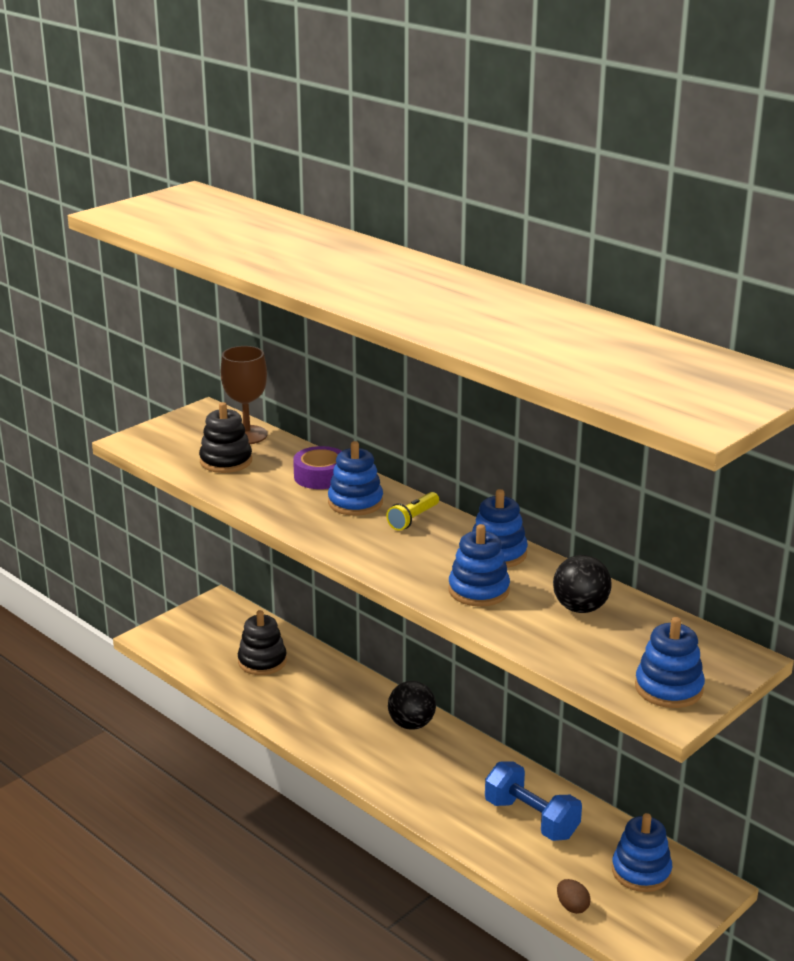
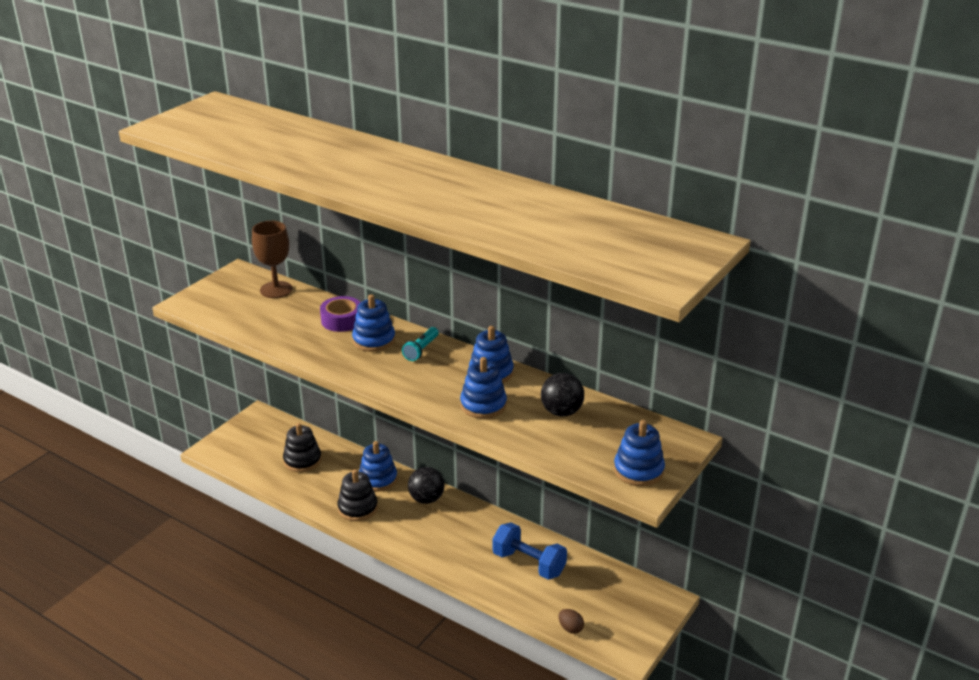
camera: 10 degrees left, 5 degrees up
black stacking toy [199,402,252,473] -> black stacking toy moved to [337,469,378,521]
yellow flashlight [386,492,439,531] -> turquoise flashlight [402,327,439,361]
blue stacking toy [612,813,672,892] -> blue stacking toy moved to [359,441,397,492]

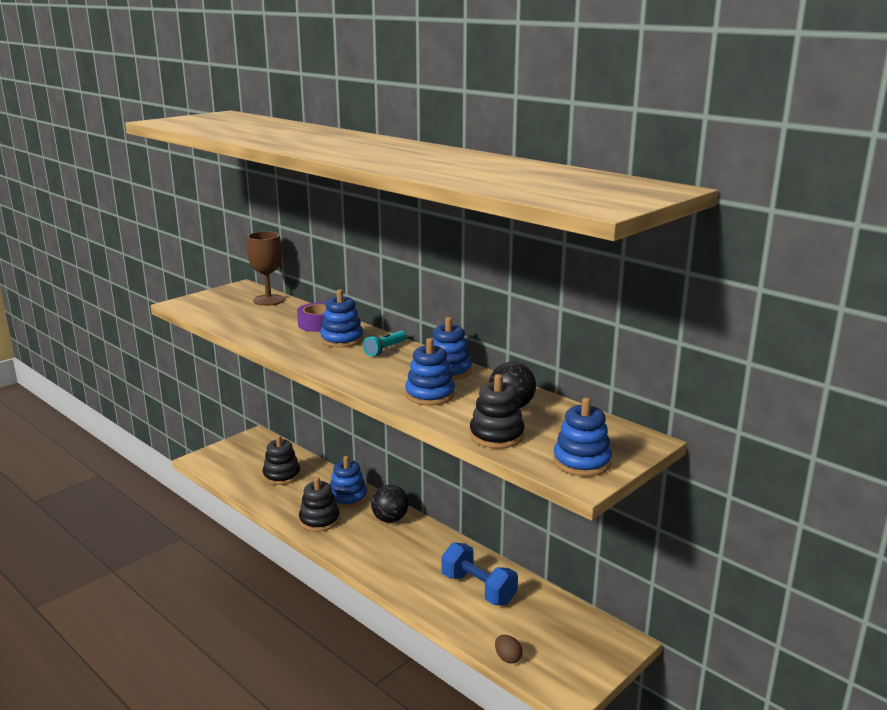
camera: 10 degrees right, 10 degrees down
none -> black stacking toy [470,374,525,449]

